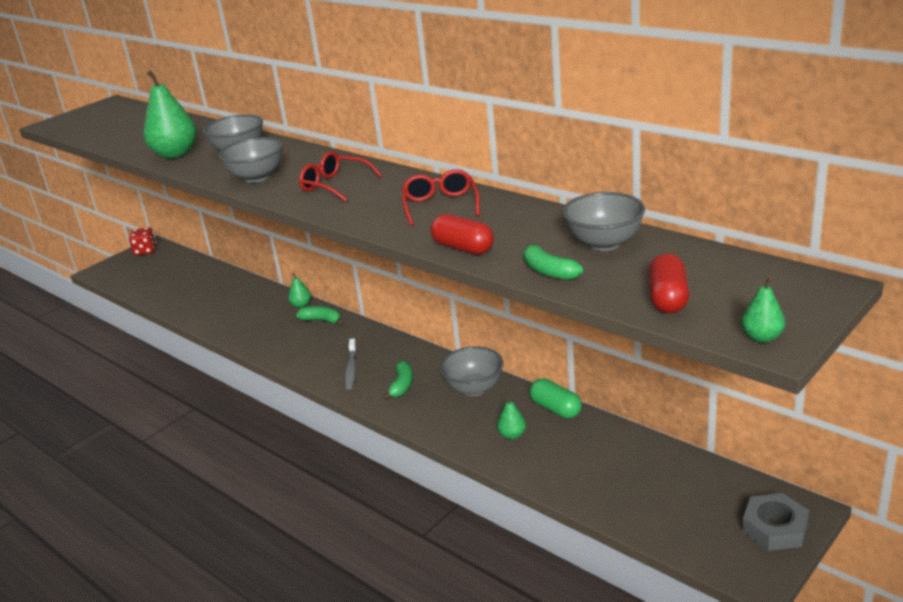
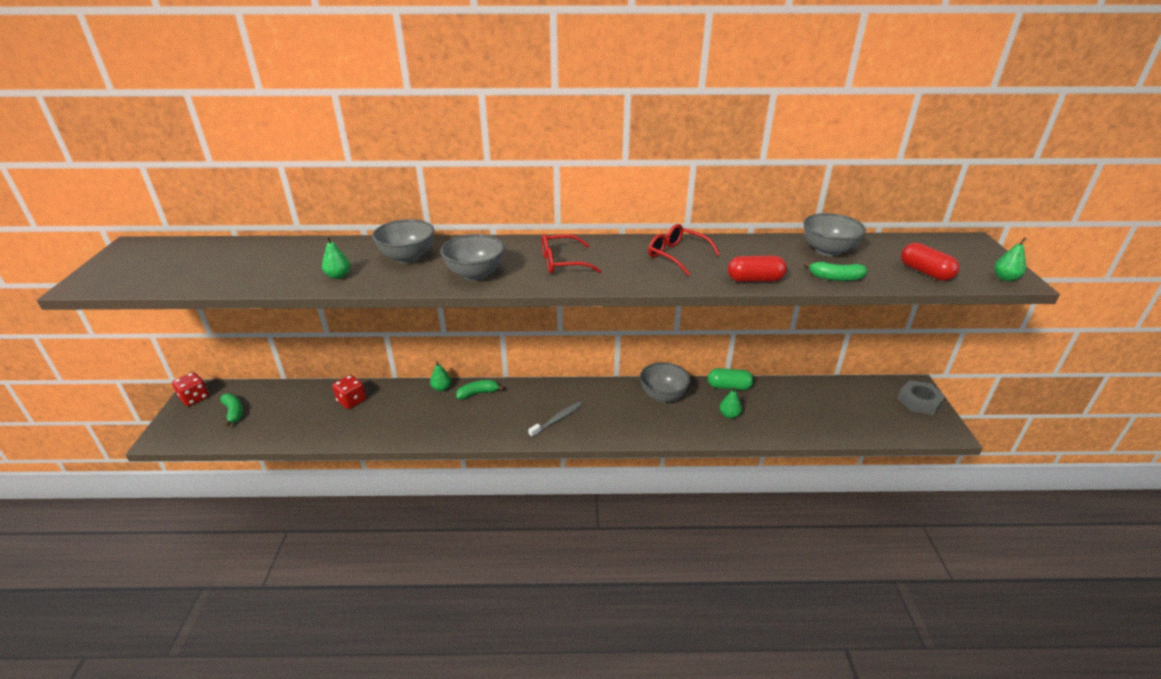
camera: 45 degrees left, 5 degrees up
green pear [143,71,197,159] -> green pear [322,236,350,279], size x0.49
grey toothbrush [345,338,357,390] -> grey toothbrush turned 90 degrees counterclockwise [528,402,582,437]
green banana [383,361,413,400] -> green banana moved to [220,394,243,427]
none -> red dice [332,375,366,409]

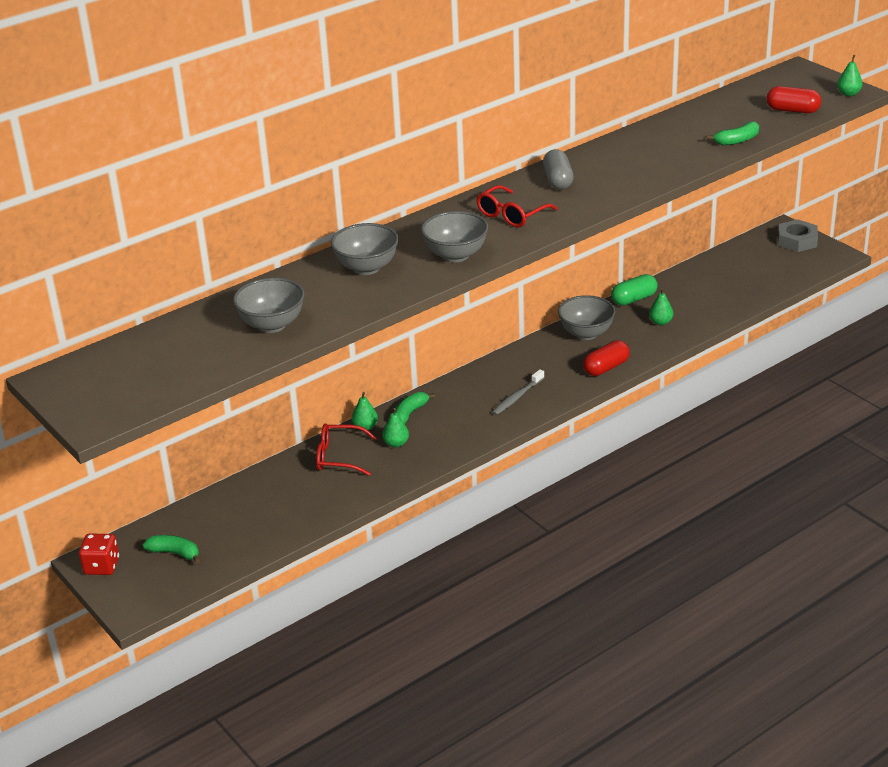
camera: 35 degrees left, 0 degrees up
green pear [322,236,350,279] -> green pear moved to [382,408,409,448]
red dice [332,375,366,409] -> none
grey toothbrush [528,402,582,437] -> grey toothbrush turned 150 degrees counterclockwise [492,369,545,415]
red glasses [648,224,720,276] -> red glasses moved to [316,424,377,476]
red capsule [728,256,787,282] -> red capsule moved to [583,340,630,376]
grey bowl [803,213,866,257] -> grey bowl moved to [233,277,305,333]
none -> grey capsule [543,149,574,190]

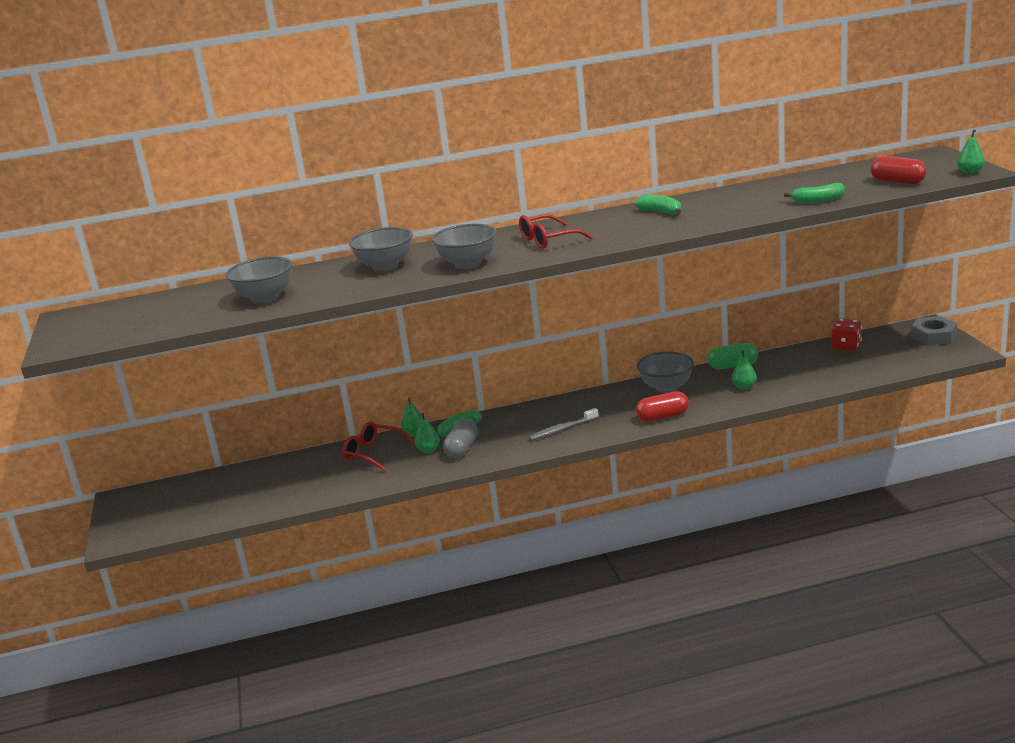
camera: 25 degrees right, 10 degrees down
red dice [79,534,119,575] -> red dice moved to [831,318,862,351]
green banana [143,535,200,563] -> green banana moved to [635,195,681,215]
grey capsule [543,149,574,190] -> grey capsule moved to [443,419,478,458]

